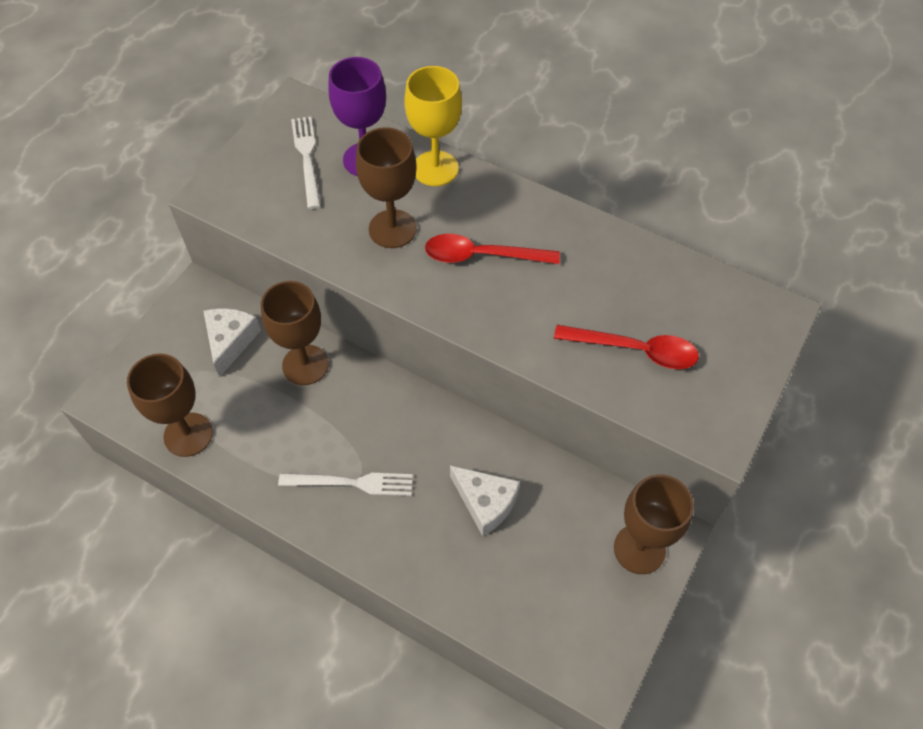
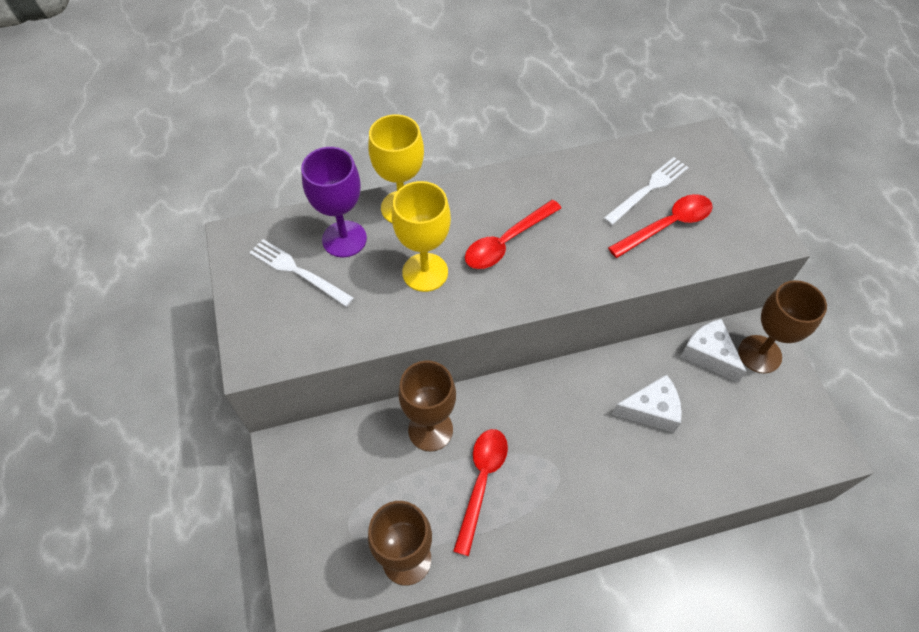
camera: 45 degrees left, 0 degrees up
white cheese [203,308,261,377] -> white cheese moved to [680,319,747,382]
white fork [278,473,413,496] -> white fork moved to [603,157,689,225]
brown goblet [356,127,417,248] -> yellow goblet [392,181,451,292]
none -> red spoon [453,429,508,556]

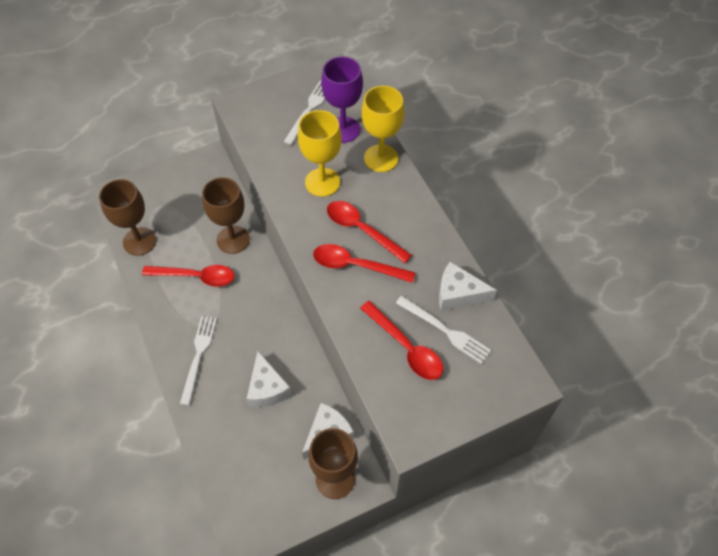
camera: 80 degrees right, 0 degrees up
none -> white fork [180,316,217,405]
none -> red spoon [313,244,415,283]
none -> white cheese [439,262,497,311]

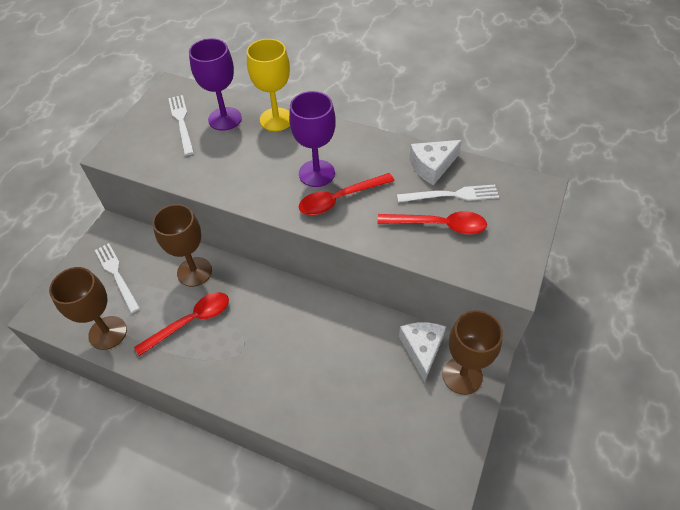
camera: 40 degrees left, 5 degrees down
white fork [180,316,217,405] -> white fork moved to [95,243,140,313]
white cheese [247,351,292,407] -> none
yellow goblet [298,110,342,197] -> none
red spoon [327,201,412,263] -> purple goblet [289,91,336,187]

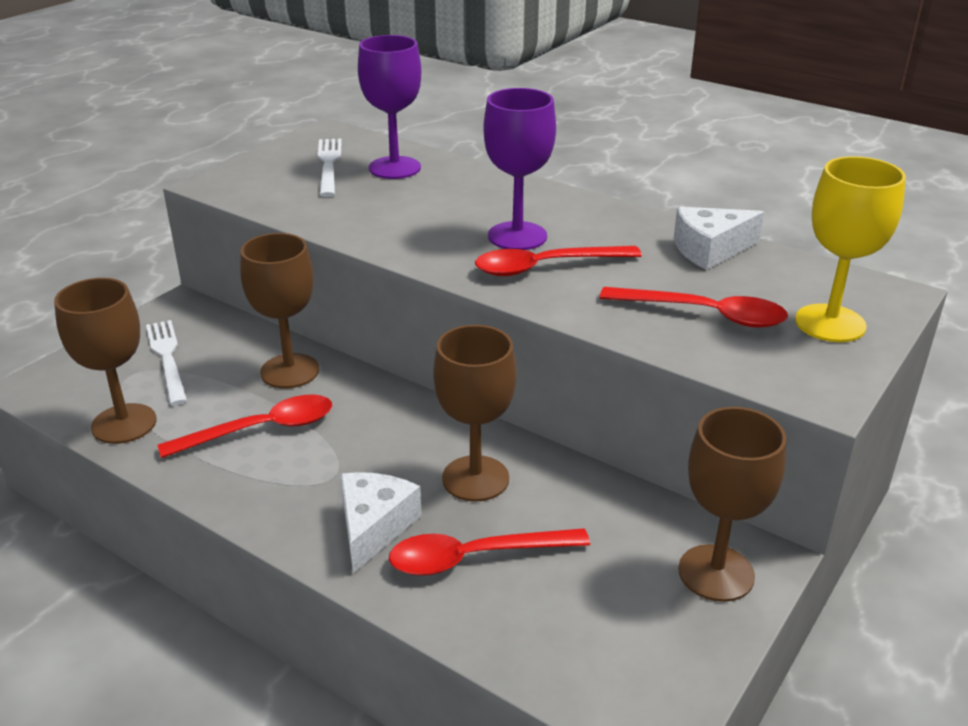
camera: 10 degrees right, 20 degrees down
yellow goblet [247,39,290,131] -> yellow goblet moved to [795,156,906,342]
white fork [397,185,499,202] -> none
white cheese [399,322,446,382] -> white cheese moved to [340,472,422,574]
none -> red spoon [389,528,590,576]
none -> brown goblet [433,325,517,502]

